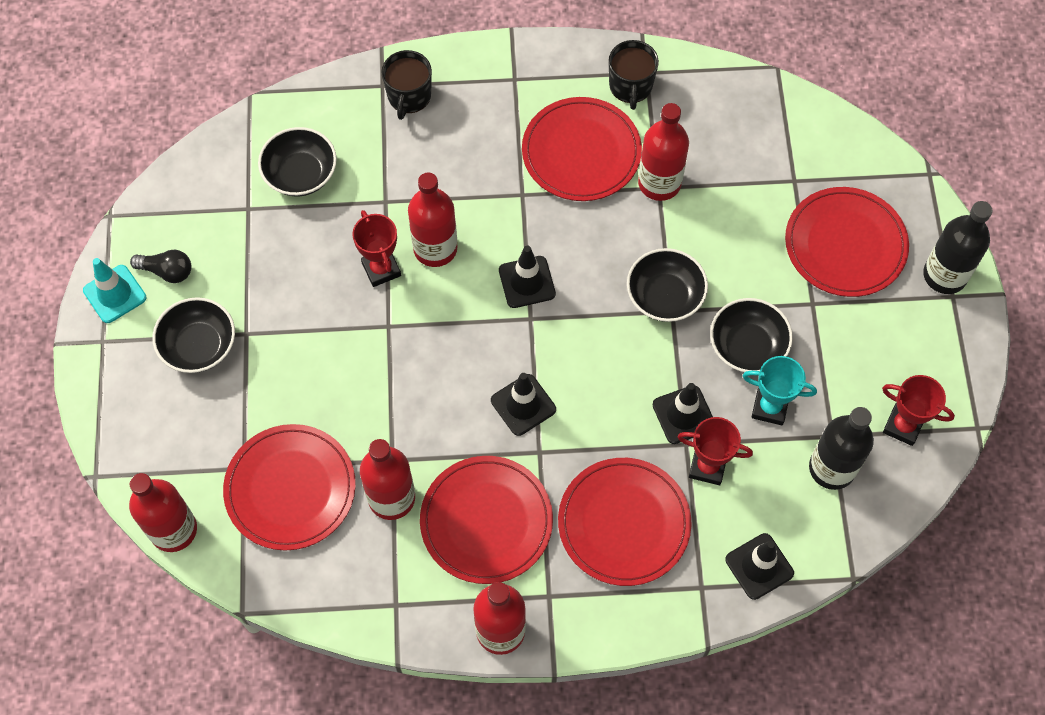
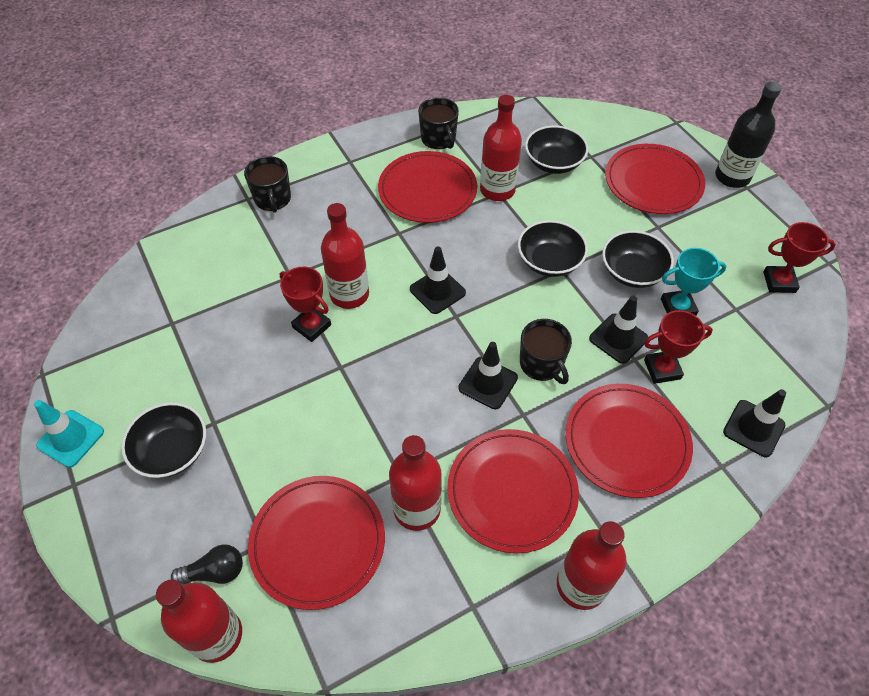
camera: 25 degrees left, 10 degrees down
black light bulb [130,250,191,283] -> black light bulb moved to [171,544,243,584]
black bowl [258,127,337,197] -> black bowl moved to [525,125,588,174]
black bottle [809,407,874,490] -> none
none -> black mug [520,319,572,384]

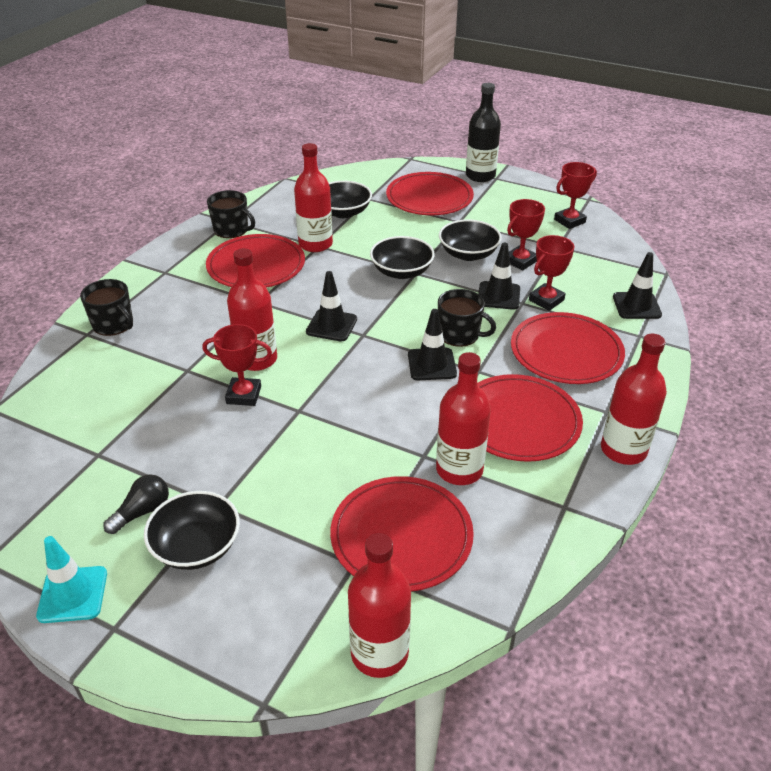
camera: 35 degrees left, 15 degrees down
black light bulb [171,544,243,584] -> black light bulb moved to [103,474,169,534]
turquoise trophy [661,248,726,316] -> red trophy [507,199,545,271]

